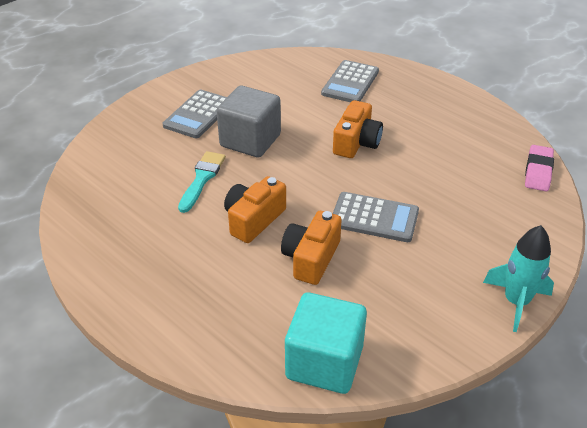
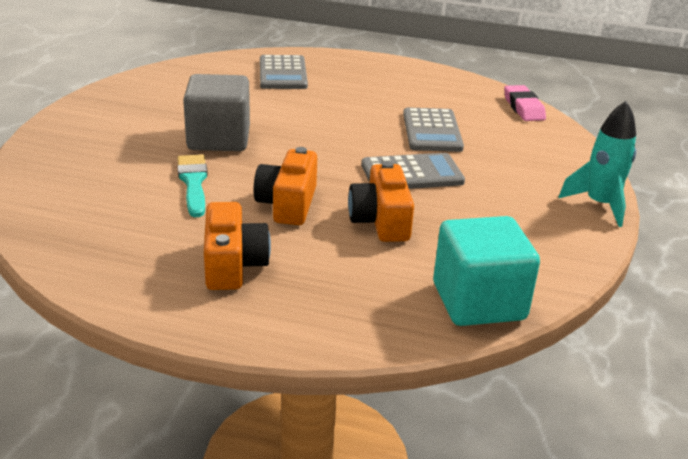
camera: 30 degrees left, 10 degrees down
grey calculator [163,90,227,138] -> grey calculator moved to [403,107,464,152]
orange camera [333,100,383,158] -> orange camera moved to [204,202,271,290]

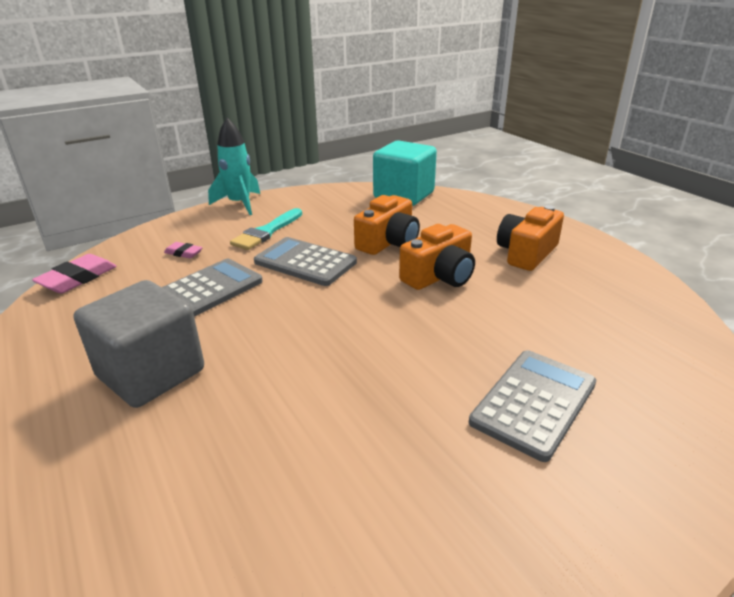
camera: 135 degrees left, 0 degrees up
turquoise brush [177,154,208,217] -> turquoise brush moved to [230,208,302,250]
grey cube [183,74,250,151] -> grey cube moved to [73,280,204,408]
grey calculator [260,55,308,89] -> grey calculator moved to [469,350,596,462]
none -> pink eraser [164,242,203,258]

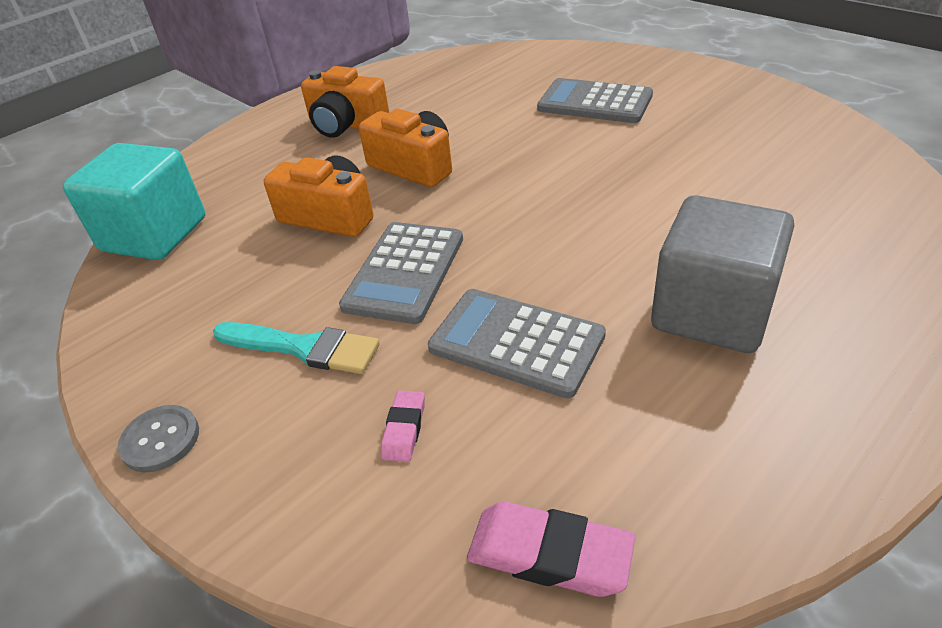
camera: 100 degrees left, 10 degrees up
turquoise rocket [208,118,260,215] -> grey button [117,405,199,473]

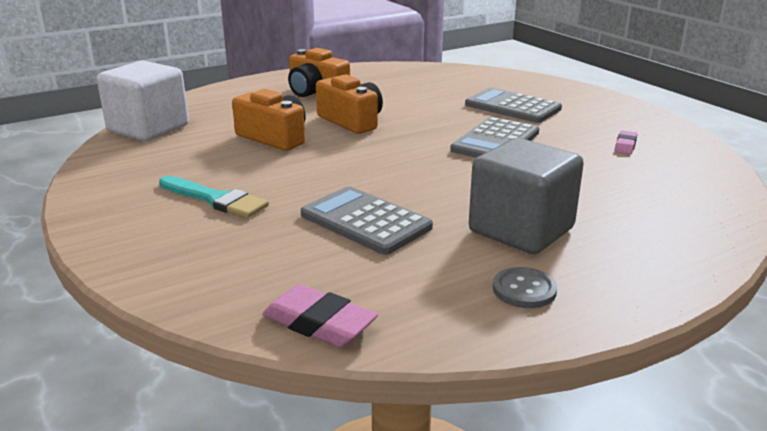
camera: 10 degrees right, 15 degrees down
turquoise cube [63,143,205,260] -> white cube [97,60,189,141]
grey button [117,405,199,473] -> grey button moved to [493,267,557,308]
grey calculator [339,222,463,324] -> grey calculator moved to [450,117,539,158]
pink eraser [381,390,425,462] -> pink eraser moved to [615,131,637,154]

